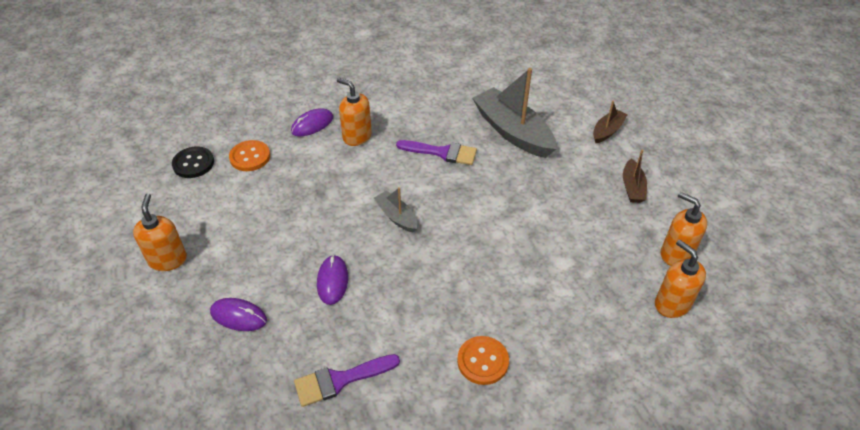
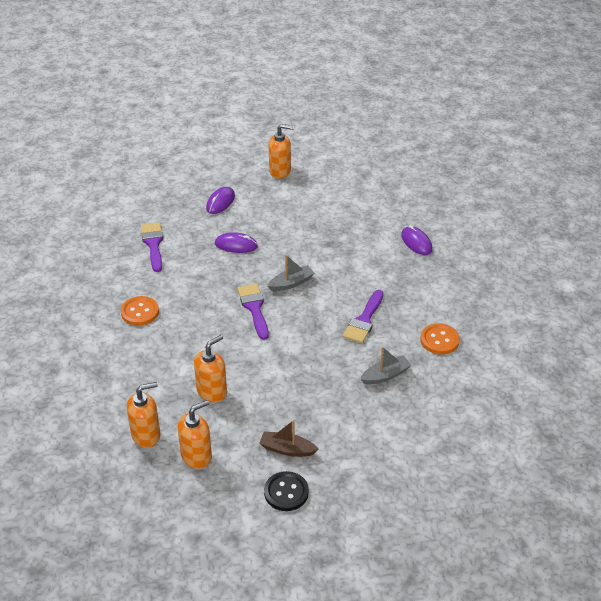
camera: 100 degrees right, 5 degrees down
black button [172,146,214,178] -> black button moved to [264,471,309,511]
orange button [229,140,270,171] -> orange button moved to [420,323,460,355]
orange soap dispenser [337,78,372,146] -> orange soap dispenser moved to [194,335,227,403]
grey boat [472,68,556,158] -> grey boat [360,347,411,384], size x0.50
brown boat [593,101,628,144] -> none
none -> purple brush [237,284,269,340]

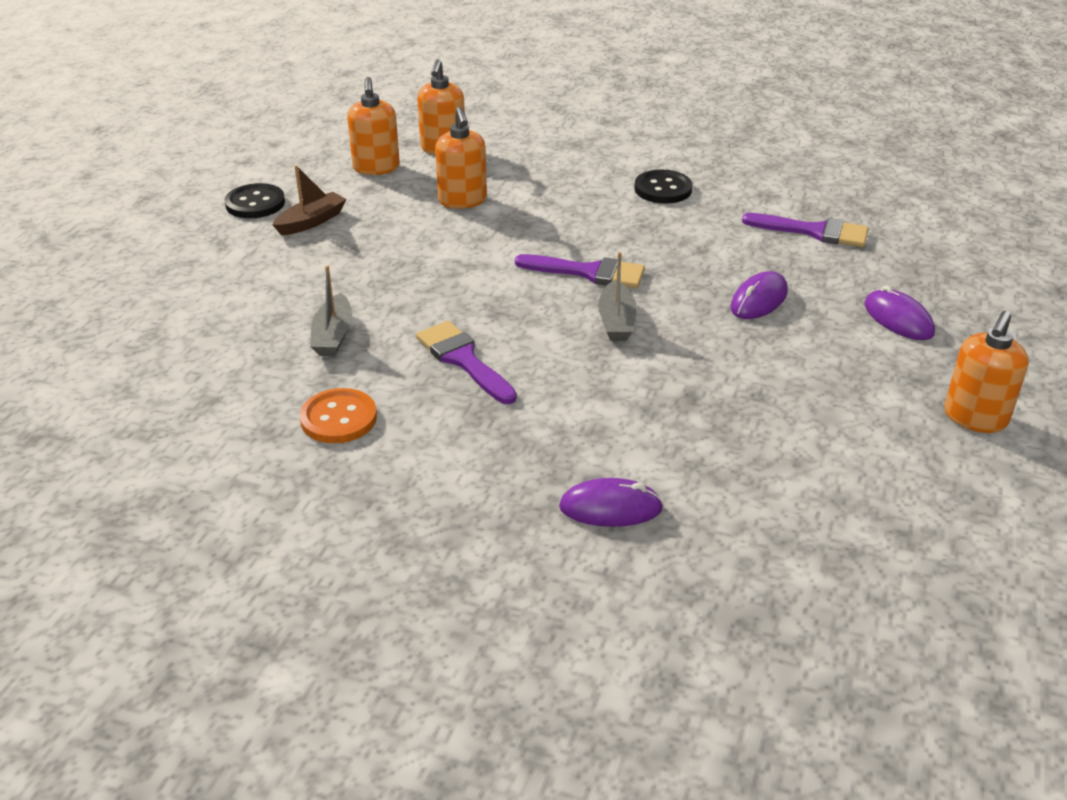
camera: 120 degrees right, 5 degrees down
orange button [121,296,159,326] -> black button [634,170,693,204]

